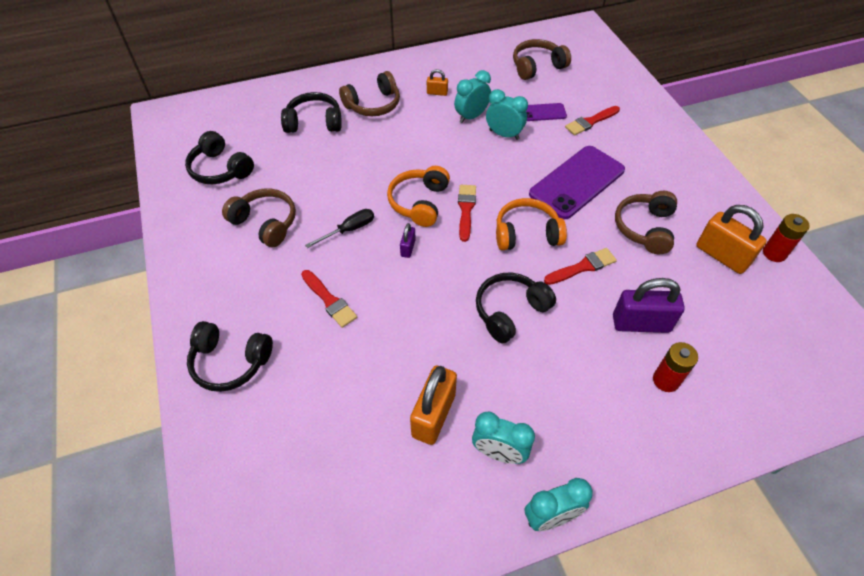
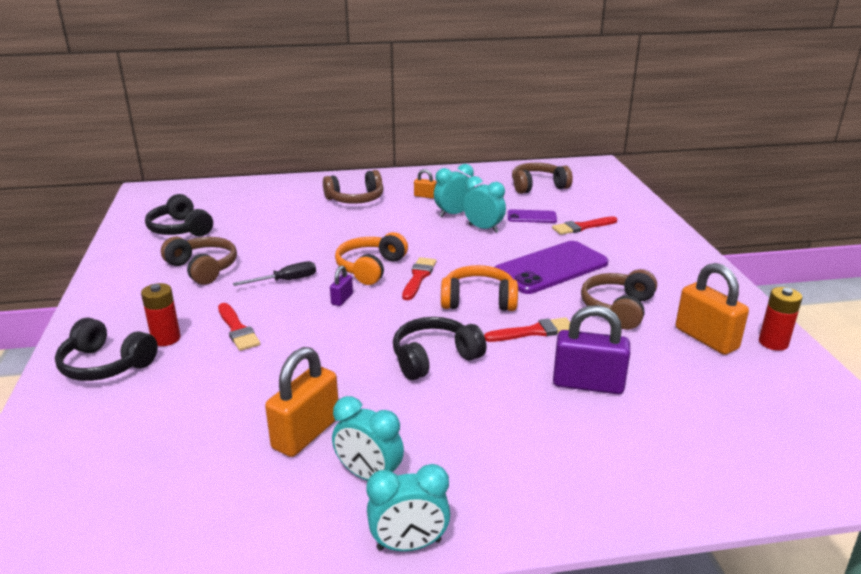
camera: 10 degrees right, 25 degrees down
black headphones [281,92,342,133] -> none
red battery [653,342,698,392] -> red battery moved to [141,283,181,346]

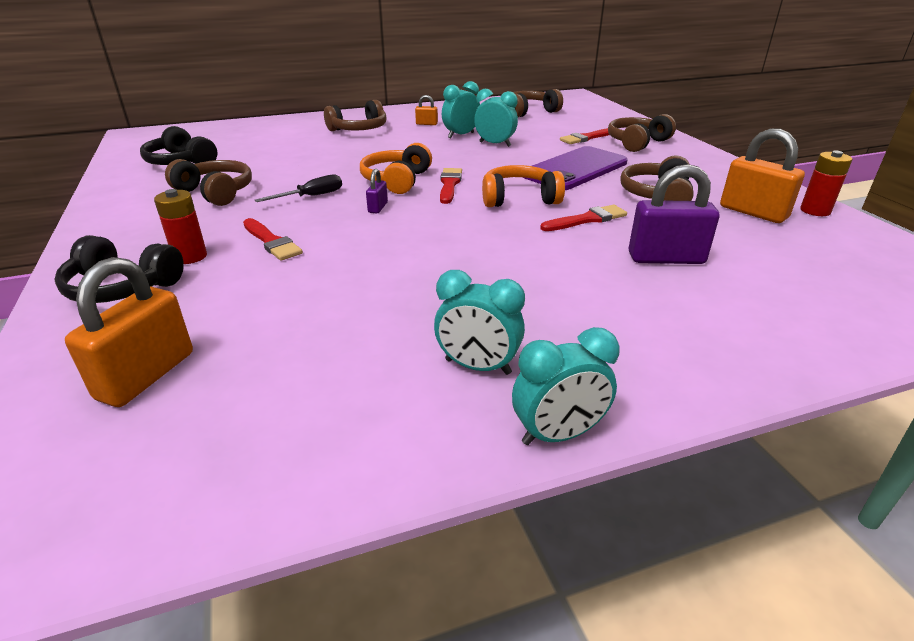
camera: 10 degrees left, 5 degrees up
orange padlock [265,347,338,457] -> orange padlock moved to [65,257,193,407]
black headphones [393,317,486,380] -> none
purple phone [508,209,557,223] -> none
none -> brown headphones [608,114,676,152]

